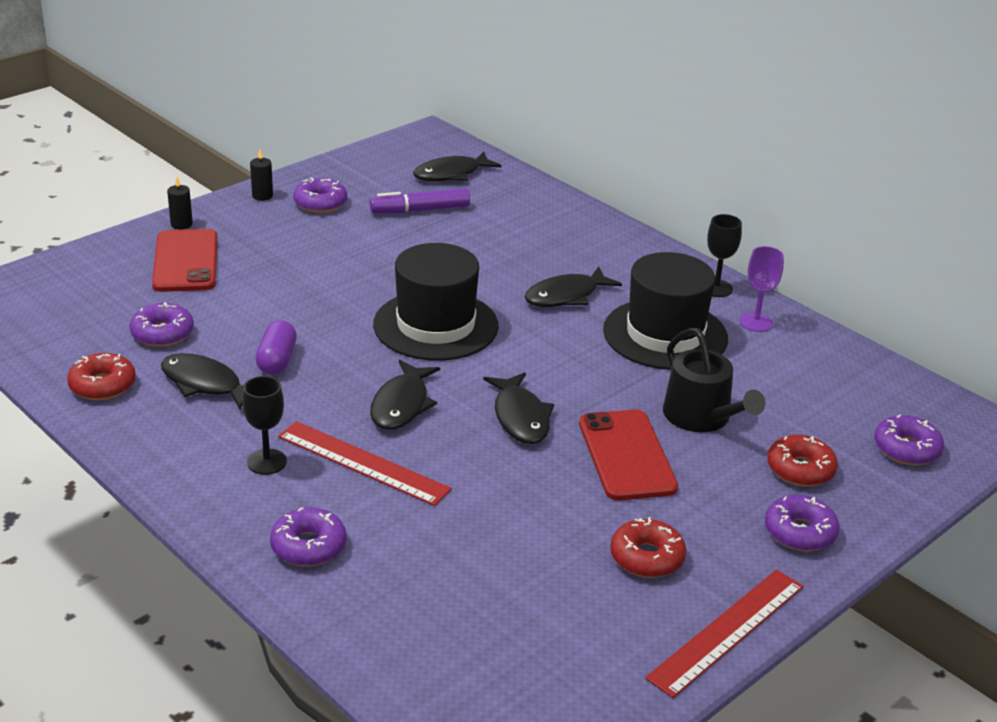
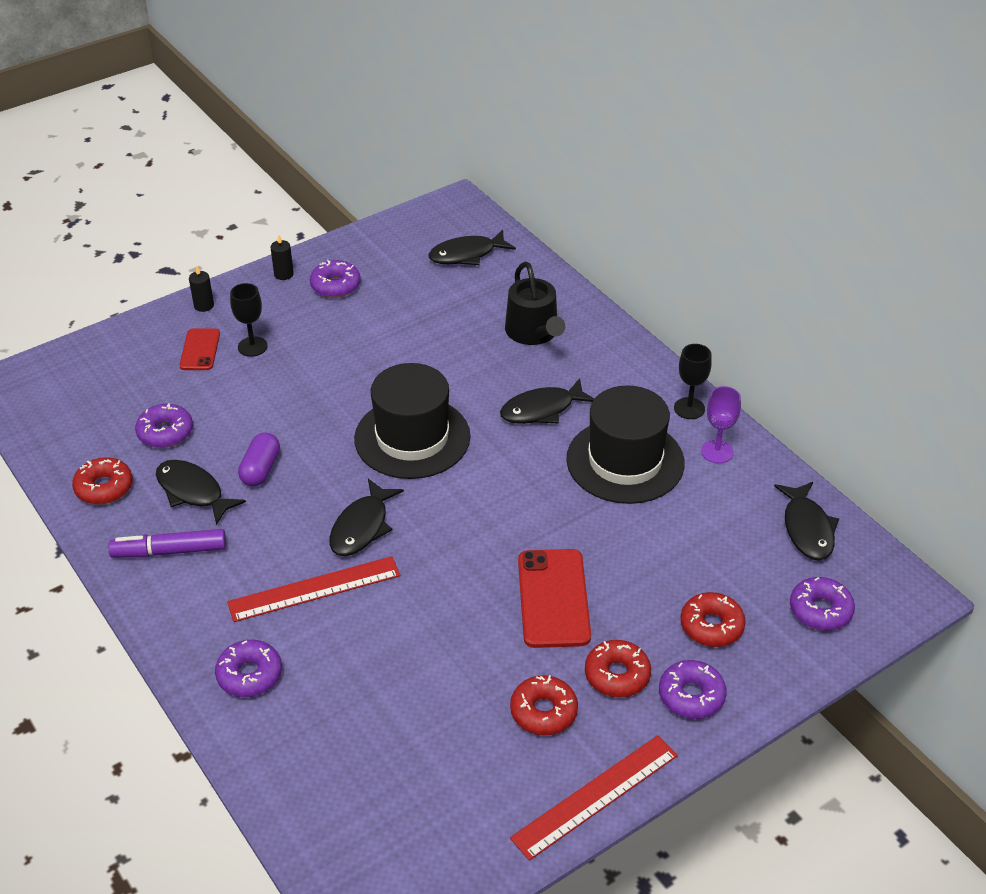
camera: 10 degrees right, 10 degrees up
red phone [152,229,218,292] -> red phone [179,329,220,370], size x0.59
black goblet [242,376,287,475] -> black goblet moved to [230,283,268,357]
red ruler [278,421,452,506] -> red ruler turned 60 degrees counterclockwise [227,556,400,622]
purple marker [370,188,470,214] -> purple marker moved to [108,529,226,558]
black fish [483,372,554,444] -> black fish moved to [774,482,839,561]
black watering can [663,328,765,432] -> black watering can moved to [505,262,565,345]
none -> red donut [585,640,651,698]

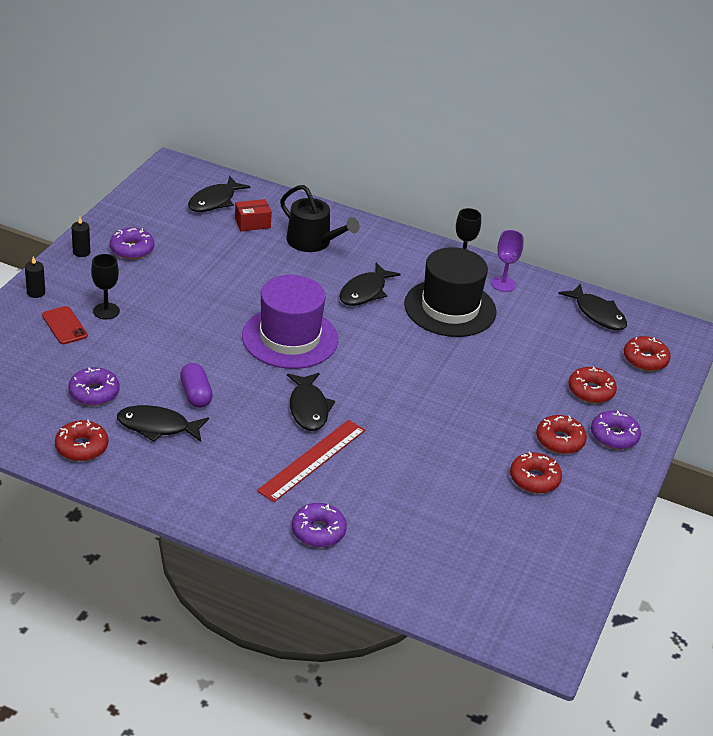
camera: 35 degrees left, 5 degrees down
purple marker [108,529,226,558] -> none
black hat [354,363,471,479] -> purple hat [242,275,338,369]
red ruler [510,735,678,861] -> none
red phone [518,549,591,648] -> none
purple donut [790,577,855,631] -> red donut [624,336,671,371]
none -> red box [235,199,272,231]

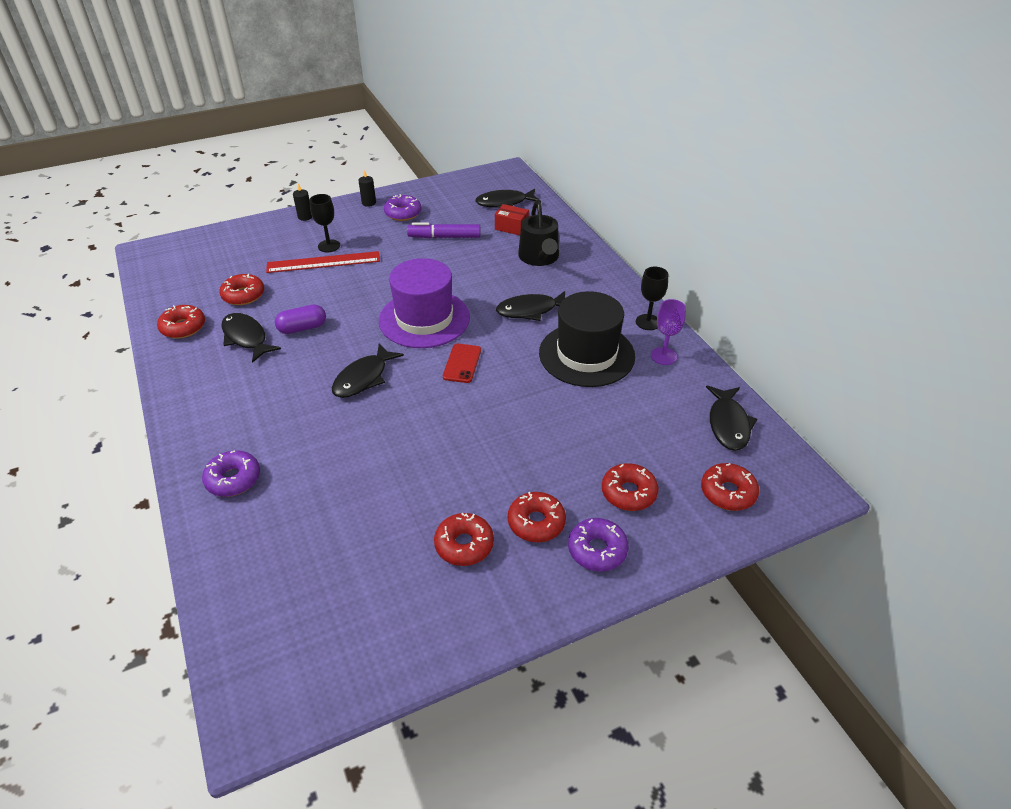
camera: 45 degrees right, 5 degrees up
red phone [42,306,88,344] -> red phone moved to [443,344,481,383]
purple donut [68,367,120,406] -> red donut [219,274,264,305]
purple capsule [180,363,213,408] -> purple capsule turned 45 degrees clockwise [275,304,326,334]
red ruler [257,420,365,502] -> red ruler moved to [266,251,380,273]
none -> purple marker [407,223,481,238]

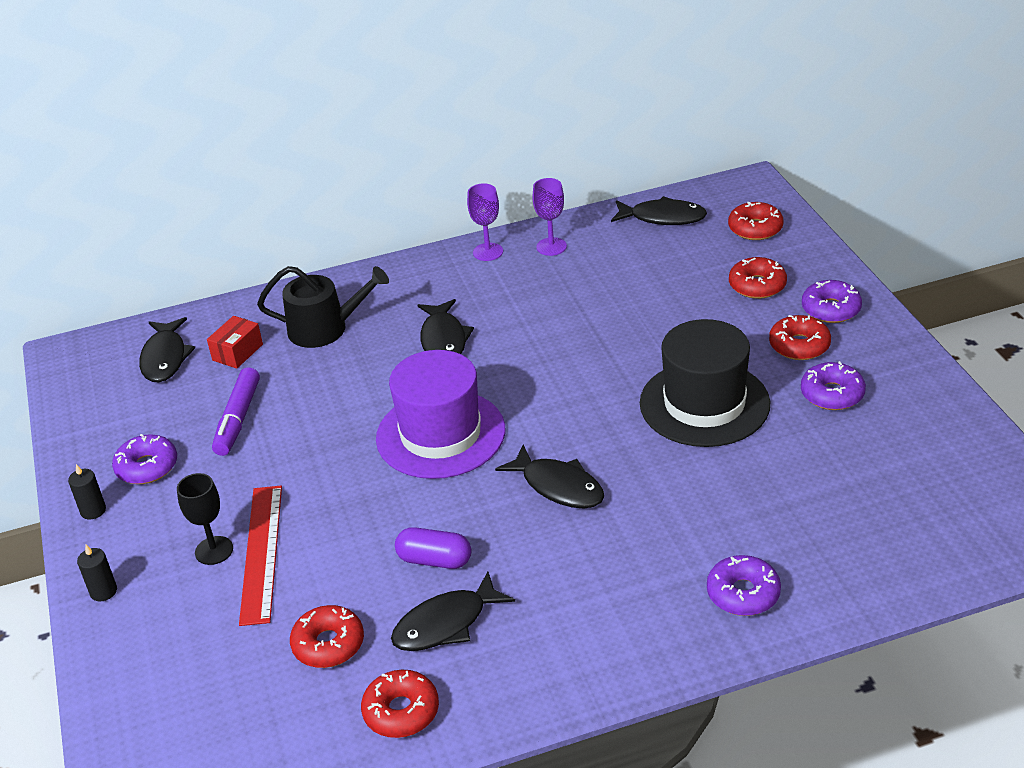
camera: 80 degrees left, 5 degrees down
purple capsule [275,304,326,334] -> purple capsule turned 60 degrees counterclockwise [395,527,471,569]
red donut [434,513,494,566] -> purple donut [801,361,866,410]
red phone [443,344,481,383] -> none
black hat [539,291,635,387] -> black hat moved to [640,319,770,447]
black goblet [636,267,668,330] -> purple goblet [467,183,503,261]

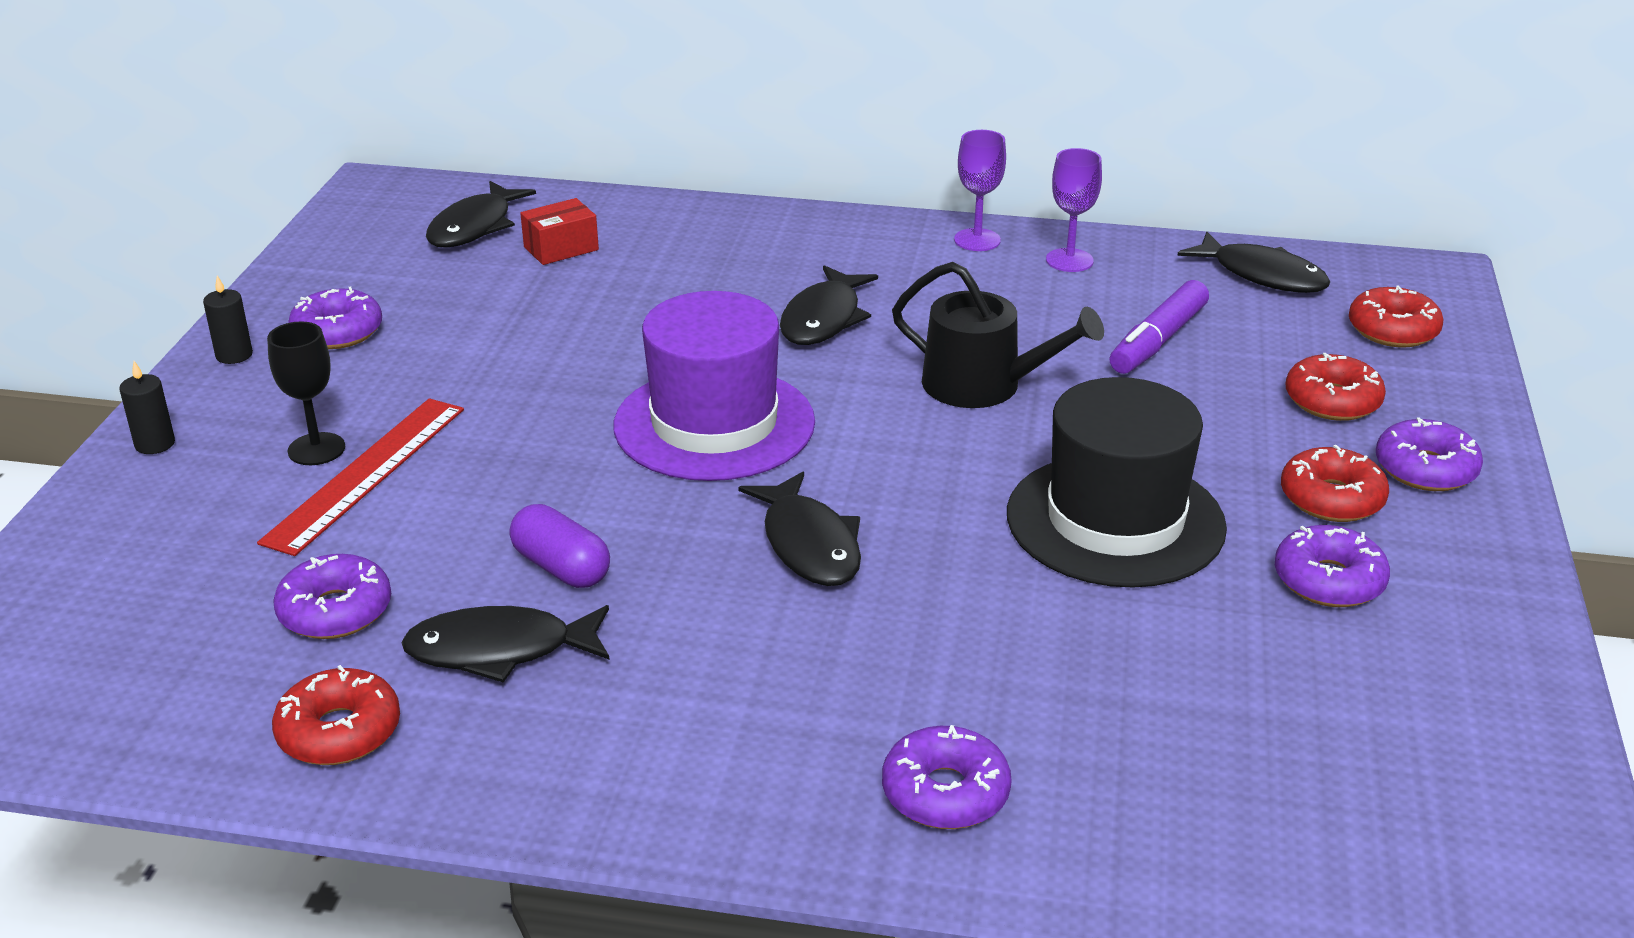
camera: 25 degrees right, 5 degrees down
purple marker [212,367,260,456] -> purple marker moved to [1110,280,1209,374]
black watering can [257,266,389,348] -> black watering can moved to [892,262,1104,408]
red donut [290,605,364,668] -> purple donut [273,554,391,639]

